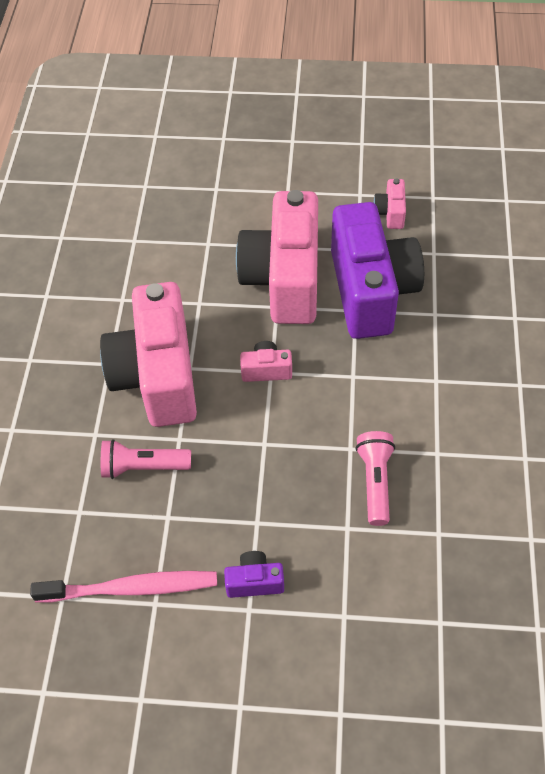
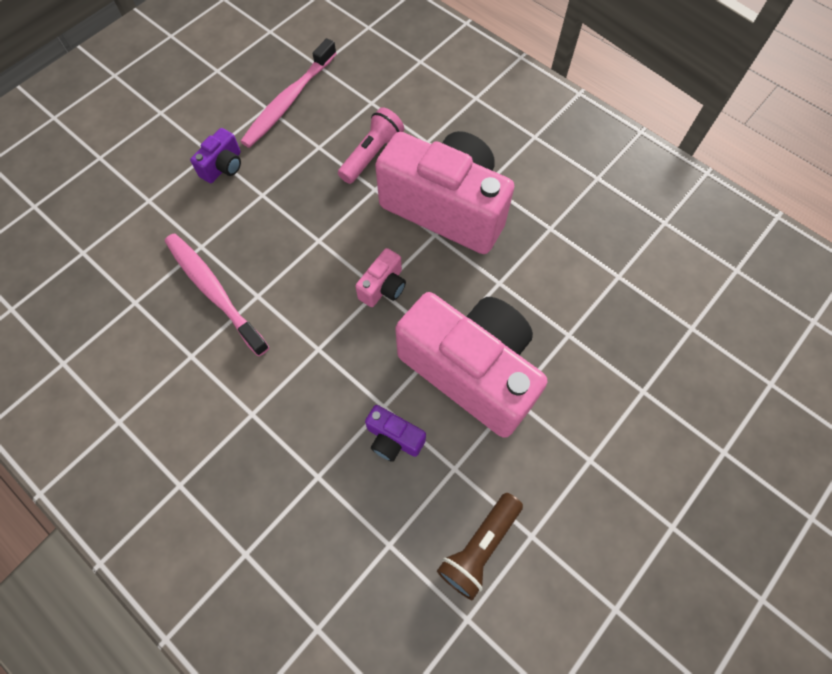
camera: 125 degrees right, 10 degrees up
purple camera [331,202,424,339] -> purple camera [365,405,426,462], size x0.40
pink flashlight [356,431,395,526] -> pink toothbrush [165,233,270,356]
pink camera [373,178,406,229] -> brown flashlight [437,493,523,600]

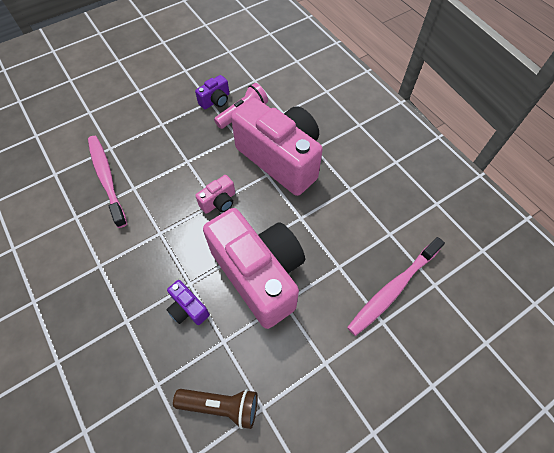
camera: 15 degrees right, 5 degrees down
purple camera [190,128,241,183] -> purple camera moved to [195,75,229,109]
pink toothbrush [240,38,337,148] -> pink toothbrush moved to [347,237,445,336]
brown flashlight [437,493,523,600] -> brown flashlight turned 135 degrees counterclockwise [173,389,257,429]

